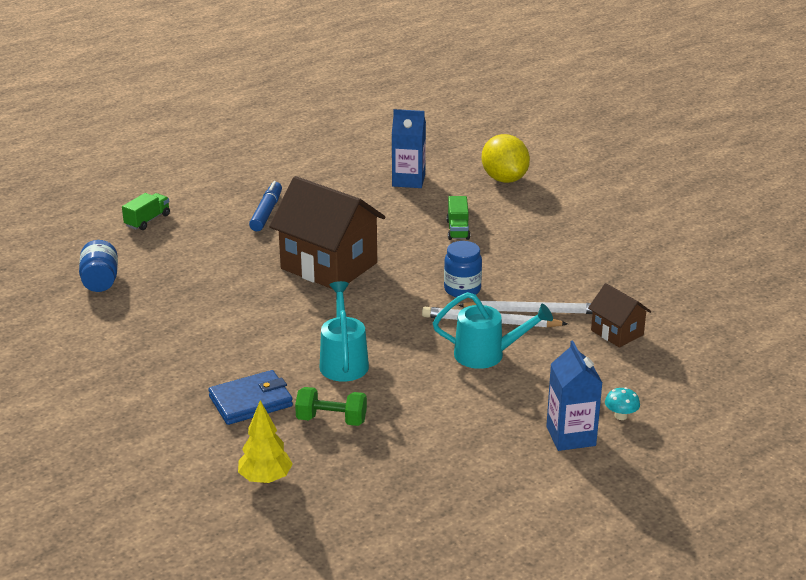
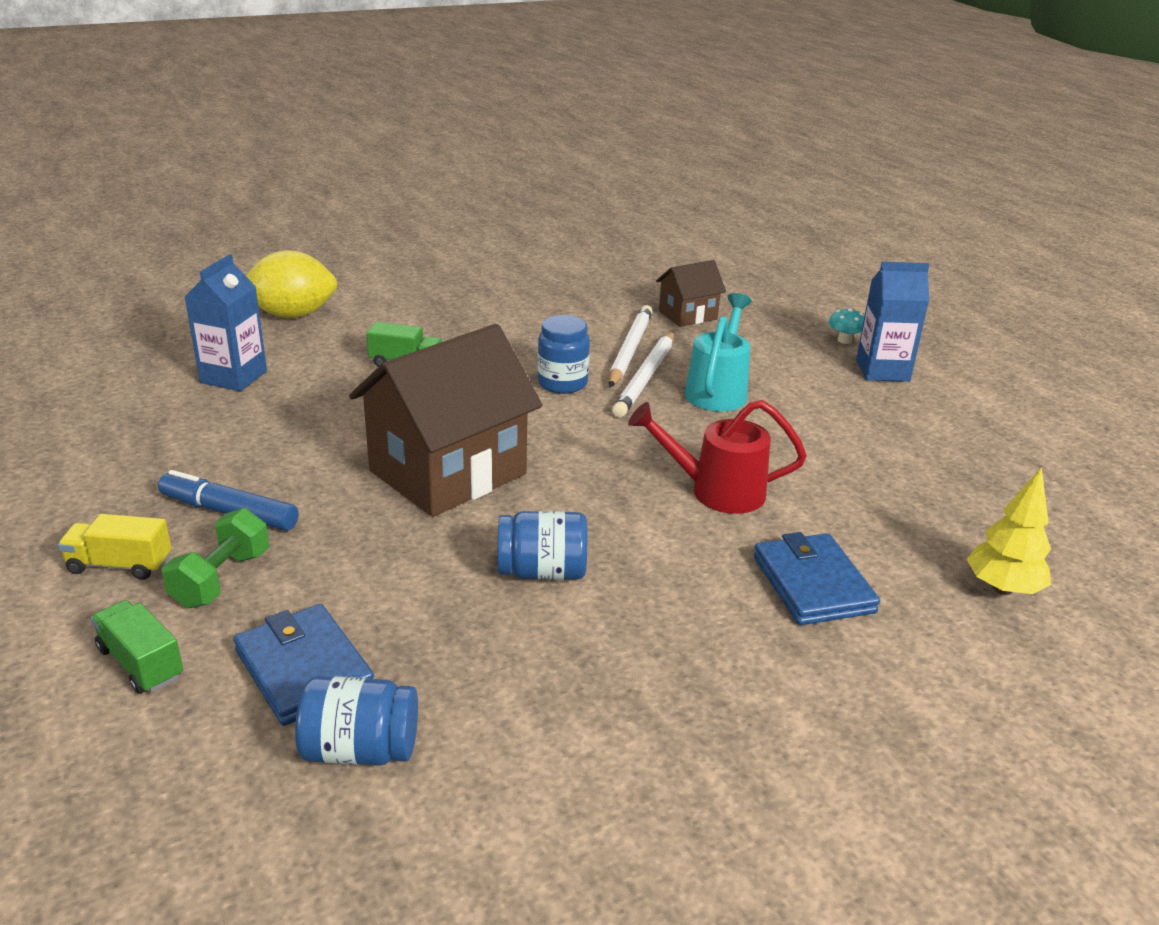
camera: 80 degrees left, 0 degrees up
green dumbbell [295,387,367,426] -> green dumbbell moved to [162,508,269,608]
turquoise watering can [320,281,369,382] -> red watering can [628,400,807,514]
none -> yellow truck [58,514,171,580]
none -> blue wallet [233,604,374,726]
none -> blue jar [498,511,587,580]

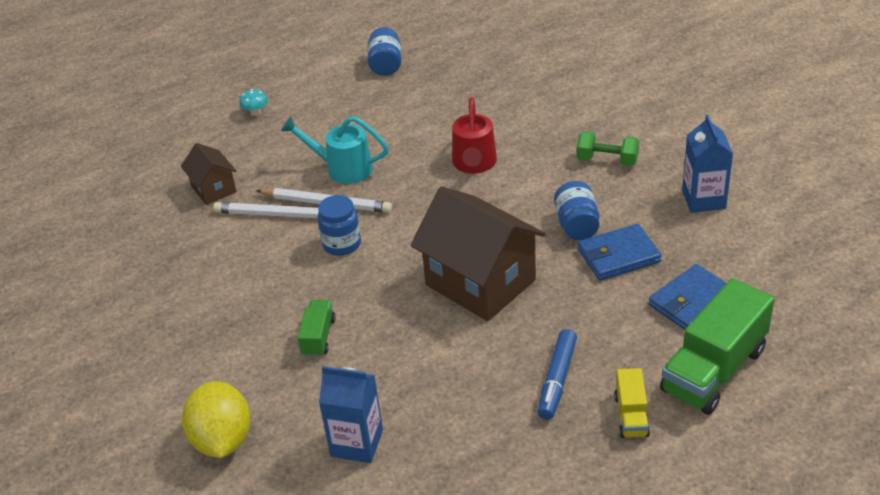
camera: 90 degrees left, 10 degrees up
green truck [91,600,183,694] -> green truck [660,278,774,415], size x2.00
green dumbbell [162,508,269,608] -> green dumbbell moved to [577,131,639,166]
blue jar [295,676,418,766] -> blue jar moved to [367,27,401,76]
blue wallet [754,532,880,625] -> blue wallet moved to [578,224,662,281]
blue carton [856,262,929,382] -> blue carton moved to [682,114,733,213]
yellow tree [967,467,1051,595] -> none

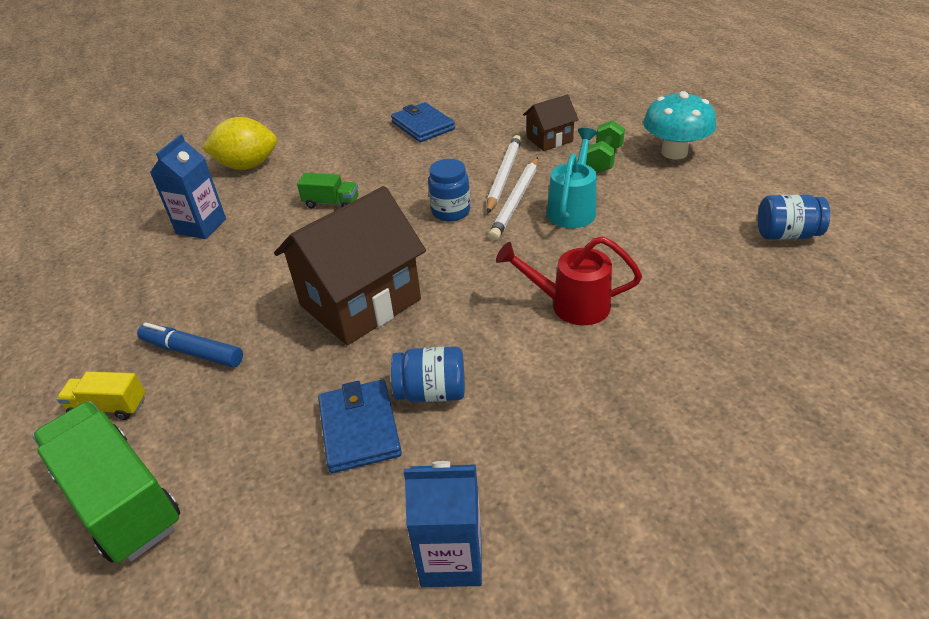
camera: 95 degrees right, 0 degrees up
turquoise mushroom [239,89,268,116] -> turquoise mushroom [643,91,716,159], size x2.30
green dumbbell [577,131,639,166] -> green dumbbell moved to [586,120,625,173]
blue wallet [649,264,726,330] -> blue wallet moved to [391,102,455,142]

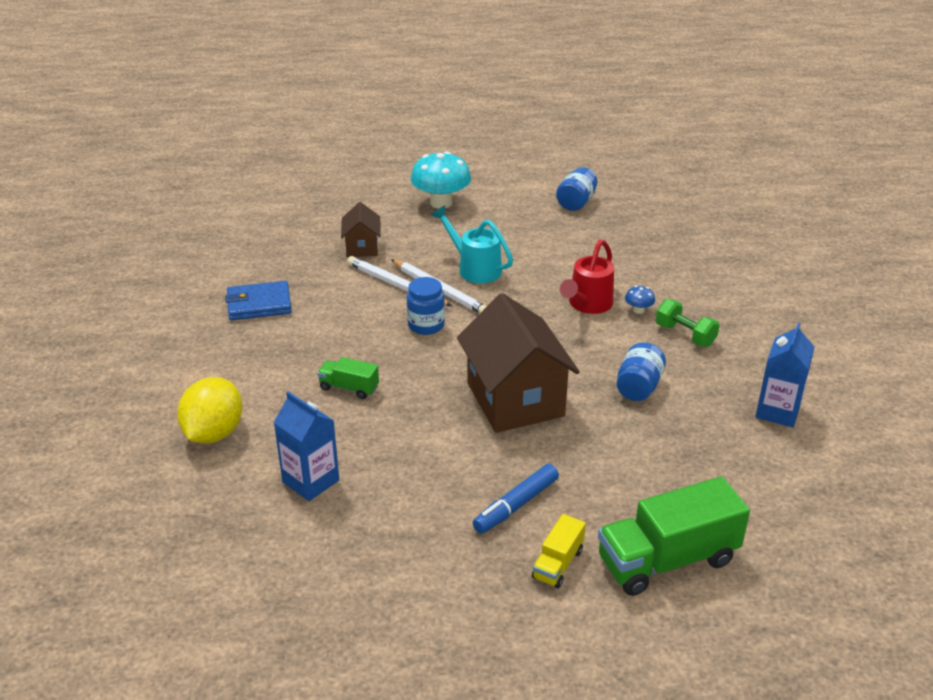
camera: 70 degrees left, 5 degrees down
green truck [297,173,358,209] -> green truck turned 105 degrees counterclockwise [317,357,379,399]
blue wallet [318,380,402,473] -> none
green dumbbell [586,120,625,173] -> green dumbbell moved to [656,299,720,347]
none -> blue mushroom [625,286,655,314]

